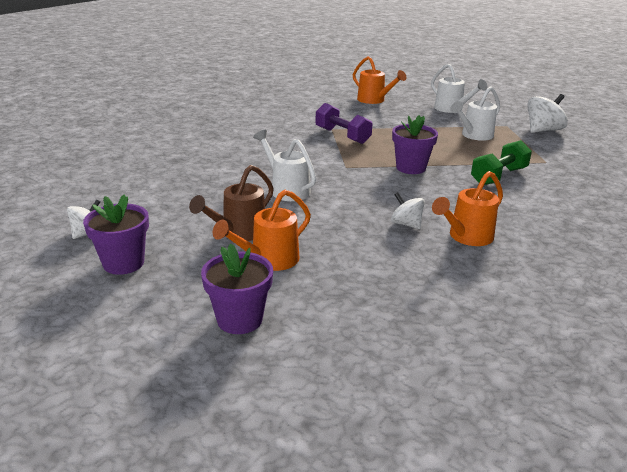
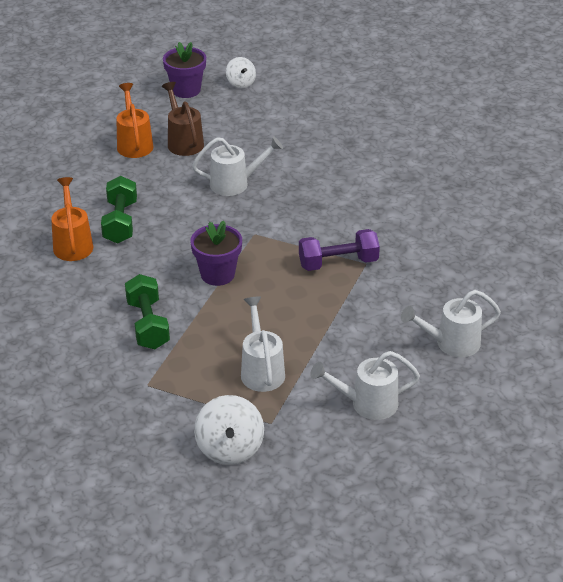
camera: 120 degrees right, 10 degrees up
purple flower pot [201,243,273,334] -> none
orange watering can [353,56,406,104] -> white watering can [401,290,501,357]
white spinning top [391,192,425,229] -> green dumbbell [101,176,137,244]

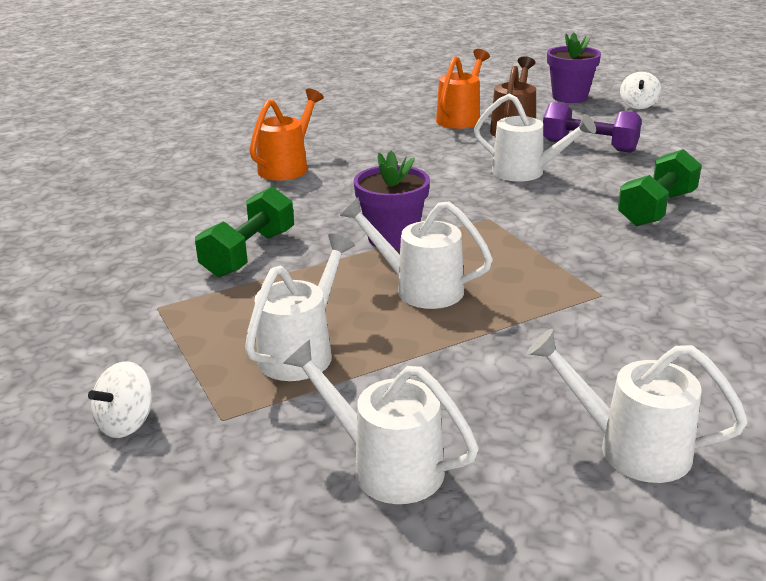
camera: 40 degrees right, 10 degrees down
green dumbbell [101,176,137,244] -> green dumbbell moved to [618,149,702,227]
white spinning top [194,395,264,465] -> white spinning top [88,361,153,438], size x0.62
purple dumbbell [299,229,380,271] -> purple dumbbell moved to [543,102,642,153]
none -> white watering can [340,197,493,309]

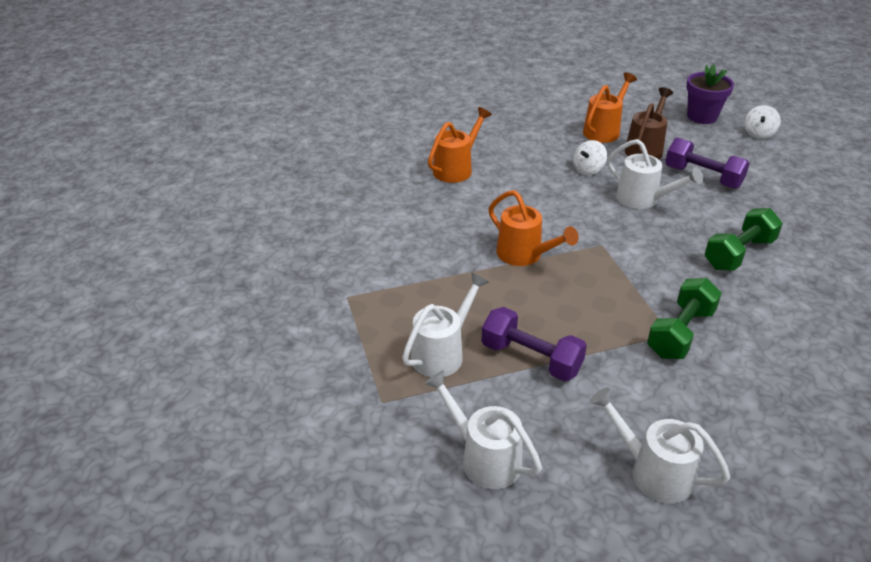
camera: 10 degrees right, 10 degrees up
white spinning top [88,361,153,438] -> white spinning top moved to [573,140,607,175]
green dumbbell [195,187,294,277] -> green dumbbell moved to [647,278,722,359]
white watering can [340,197,493,309] -> none
purple flower pot [354,150,430,250] -> orange watering can [489,190,579,266]
none -> purple dumbbell [482,307,587,381]

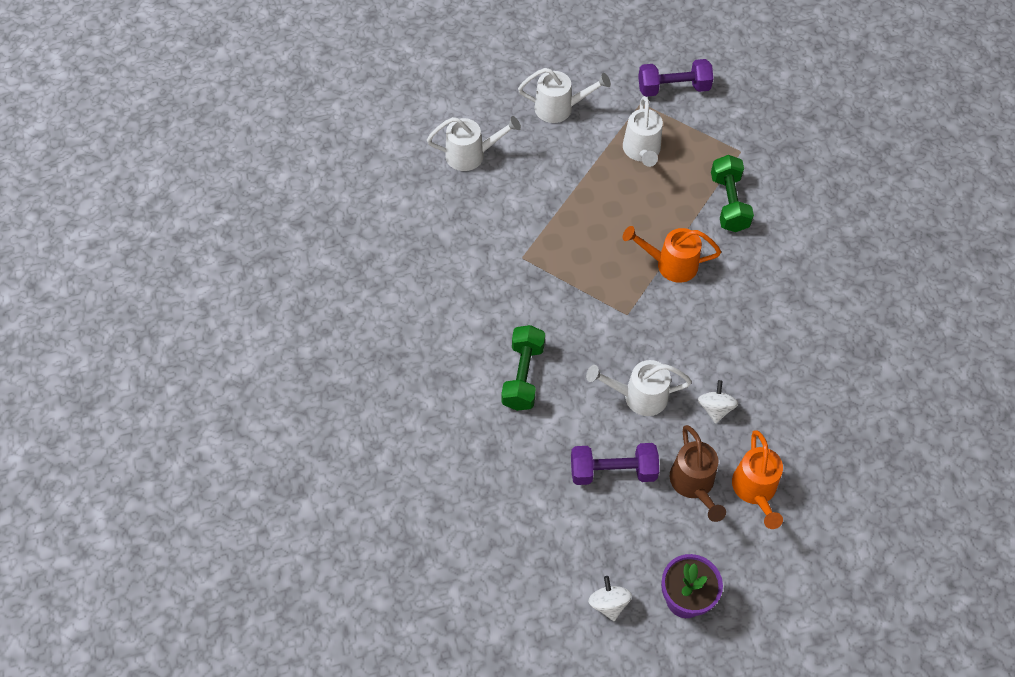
camera: 140 degrees right, 20 degrees up
orange watering can [428,107,492,183] -> none
purple dumbbell [482,307,587,381] -> purple dumbbell moved to [638,59,713,97]
green dumbbell [647,278,722,359] -> green dumbbell moved to [711,155,754,232]

